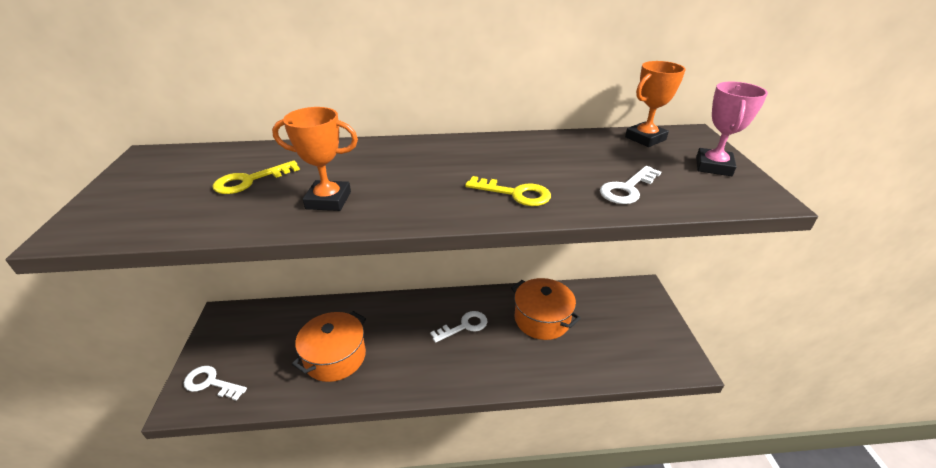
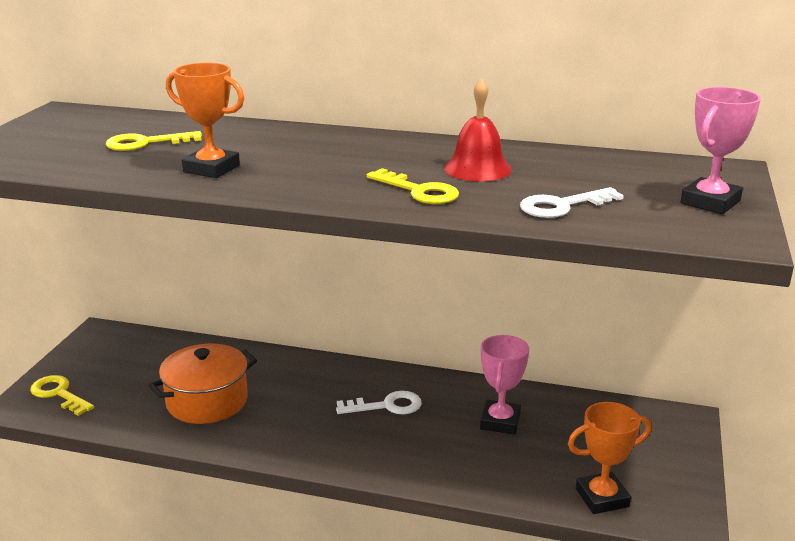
camera: 20 degrees right, 10 degrees down
white key [183,366,247,401] -> yellow key [30,375,94,416]
orange pot [511,278,581,340] -> pink trophy [480,335,529,434]
orange trophy [625,61,685,147] -> orange trophy moved to [568,402,652,514]
none -> red bell [444,78,512,181]

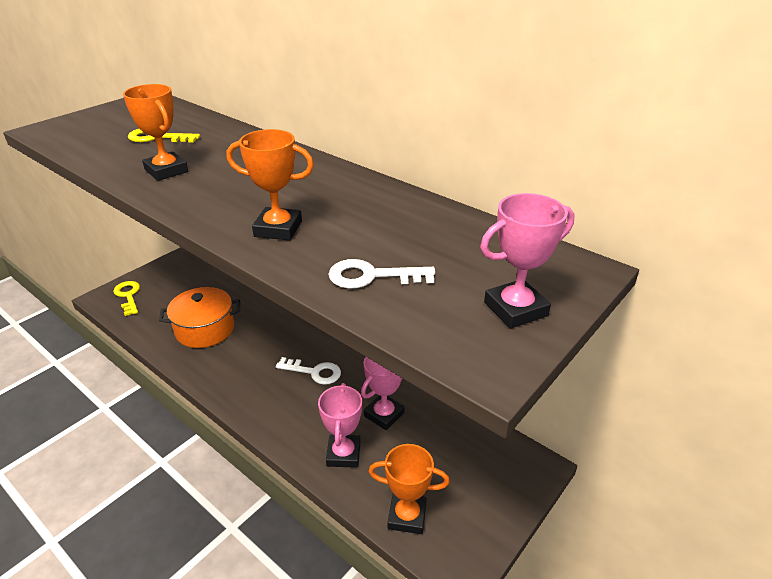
camera: 25 degrees right, 10 degrees up
yellow key [367,168,459,204] -> orange trophy [227,129,314,241]
red bell [444,78,512,181] -> none
none -> pink trophy [318,383,362,468]

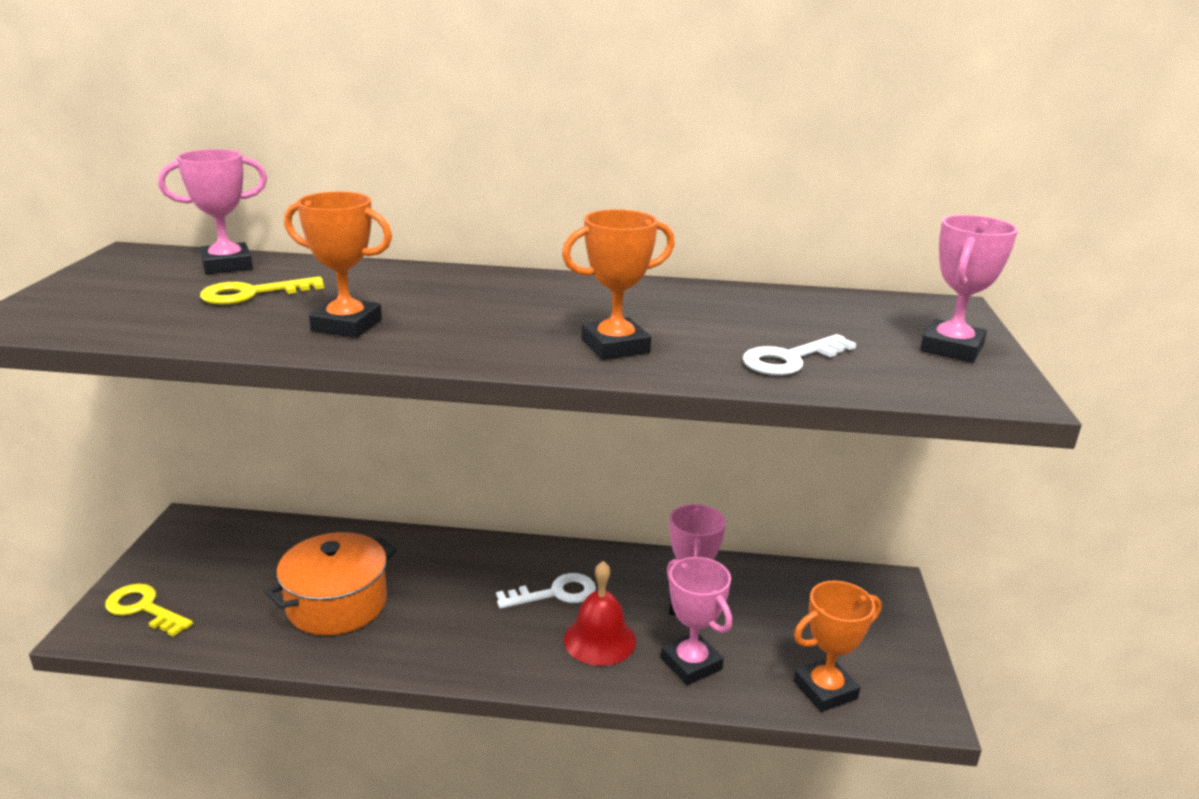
camera: 35 degrees left, 10 degrees down
none -> pink trophy [158,149,267,274]
none -> red bell [564,561,636,666]

